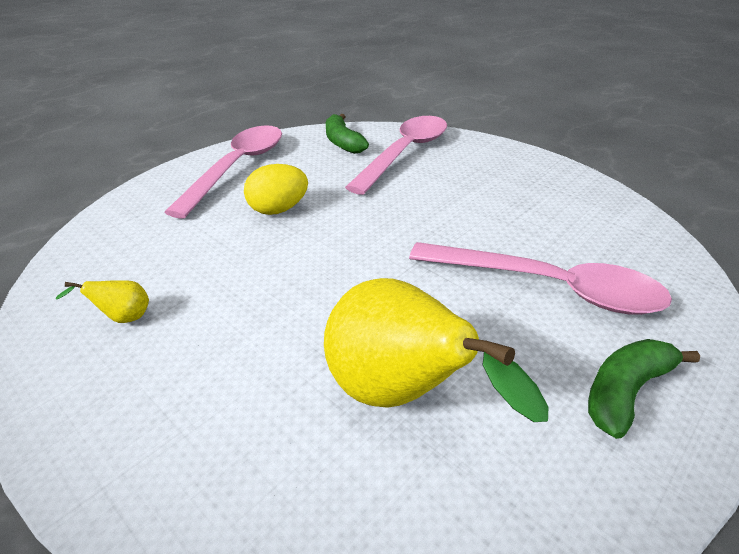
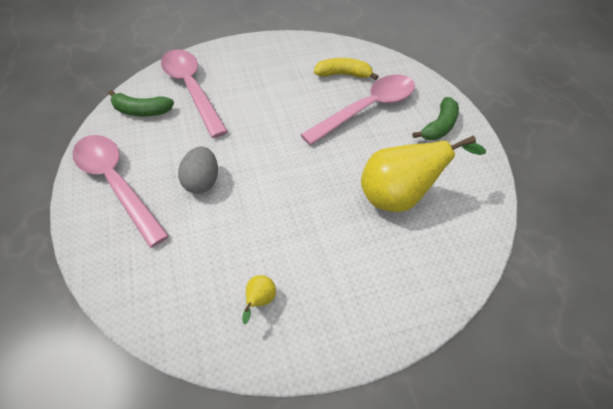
camera: 60 degrees left, 15 degrees up
yellow egg [244,164,308,215] -> grey egg [178,147,218,194]
green banana [588,339,700,439] -> green banana turned 135 degrees counterclockwise [413,97,459,140]
none -> yellow banana [314,58,379,80]

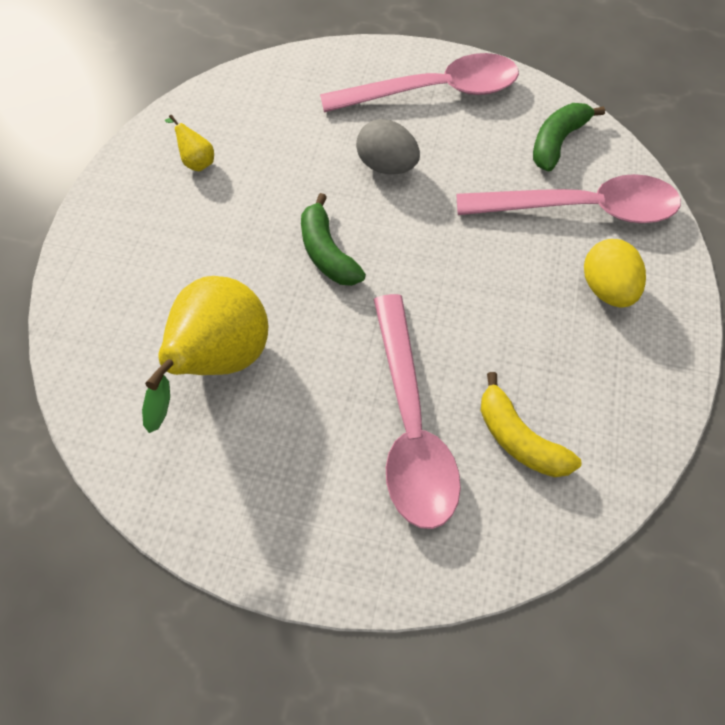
camera: 120 degrees right, 10 degrees up
yellow banana [314,58,379,80] -> yellow banana turned 105 degrees clockwise [481,372,582,477]
green banana [413,97,459,140] -> green banana moved to [301,193,366,286]
none -> yellow egg [584,239,646,308]

